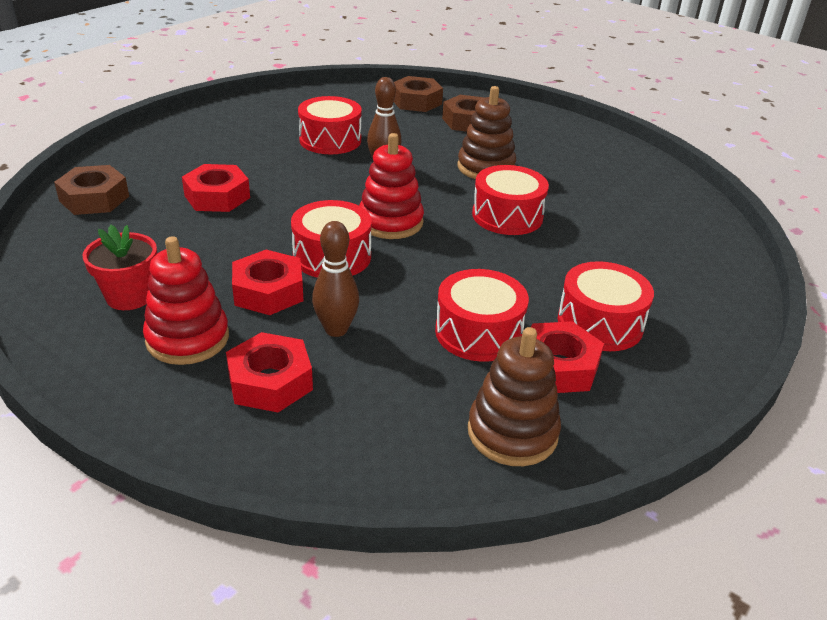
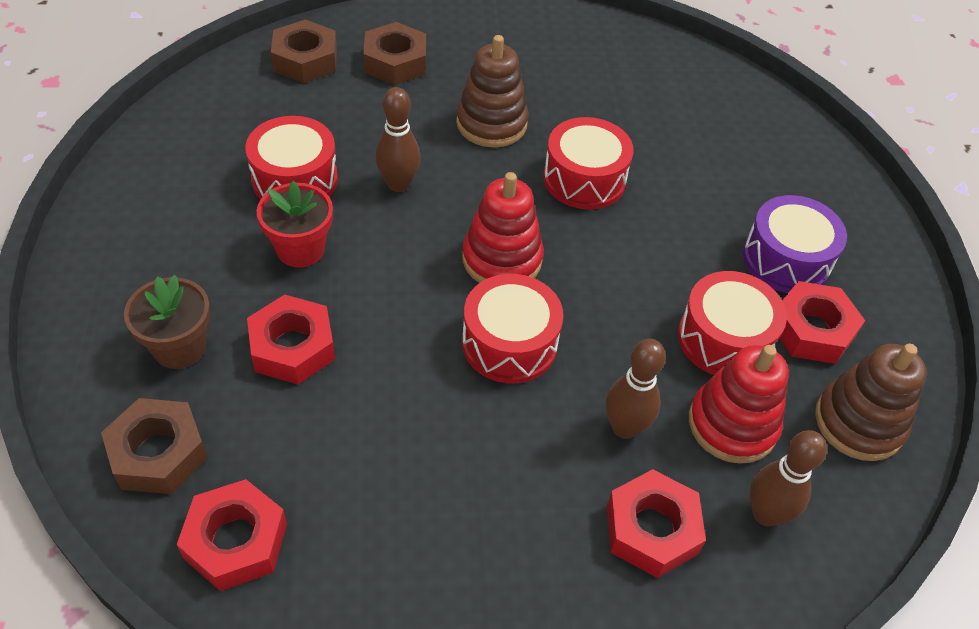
camera: 45 degrees left, 15 degrees up
red flower pot [82,225,157,310] -> red flower pot moved to [257,180,333,268]
red stacking toy [143,236,229,365] -> red stacking toy moved to [689,345,789,464]
red nut [232,250,303,315] -> red nut moved to [177,479,287,591]
red drum [557,261,654,351] -> purple drum [743,195,847,293]
none -> brown flower pot [124,275,210,369]
none -> brown bowling pin [749,430,827,526]

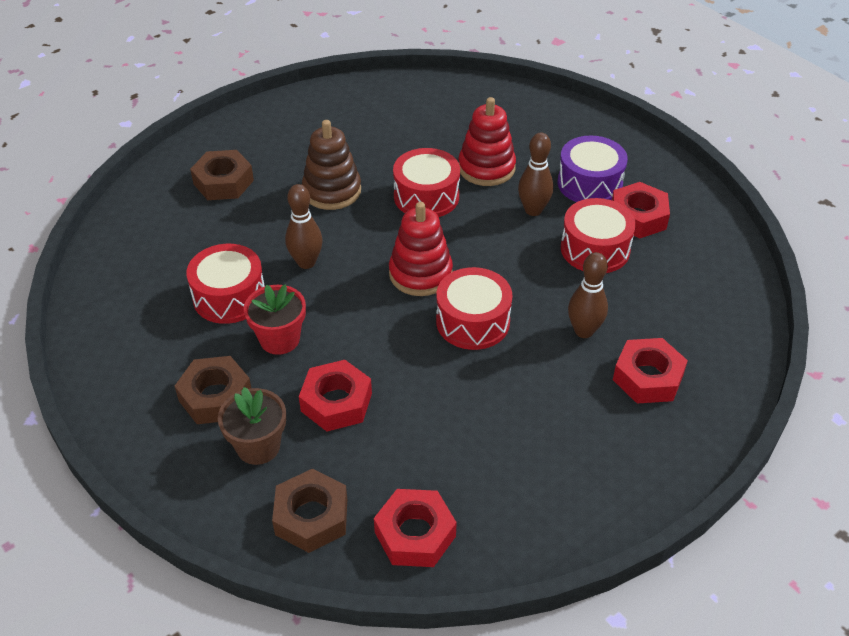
camera: 30 degrees left, 5 degrees down
brown nut [271,20,337,83] -> brown nut moved to [175,356,251,424]
red stacking toy [689,345,789,464] -> red stacking toy moved to [459,97,516,186]
brown bowling pin [749,430,827,526] -> brown bowling pin moved to [518,133,553,216]
brown stacking toy [815,344,926,461] -> none

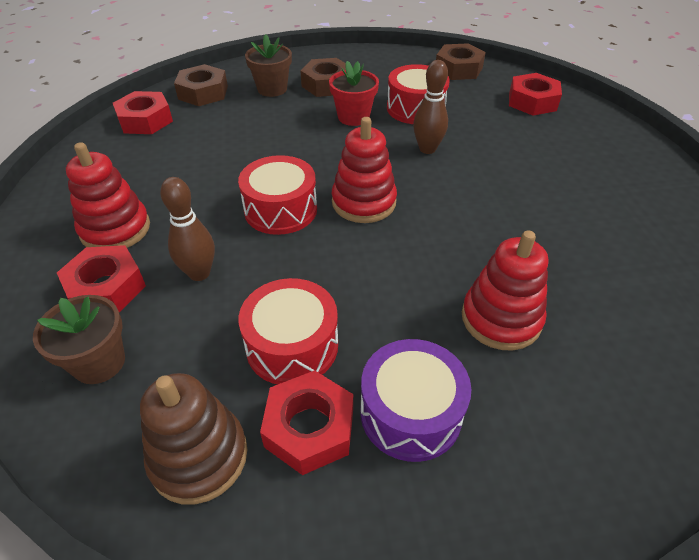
camera: 120 degrees right, 0 degrees up
brown nut [190,150,254,200] -> brown nut moved to [436,43,486,80]
red nut [299,360,372,432] -> red nut moved to [509,73,562,115]
brown stacking toy [302,120,361,210] -> brown stacking toy moved to [140,373,247,505]
red drum [393,148,460,217] -> none
brown bowling pin [518,133,553,216] -> none
none -> brown flower pot [33,295,125,384]
none -> red stacking toy [66,142,150,248]

